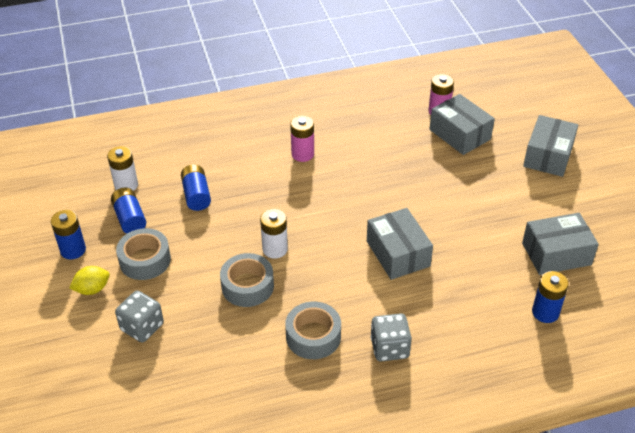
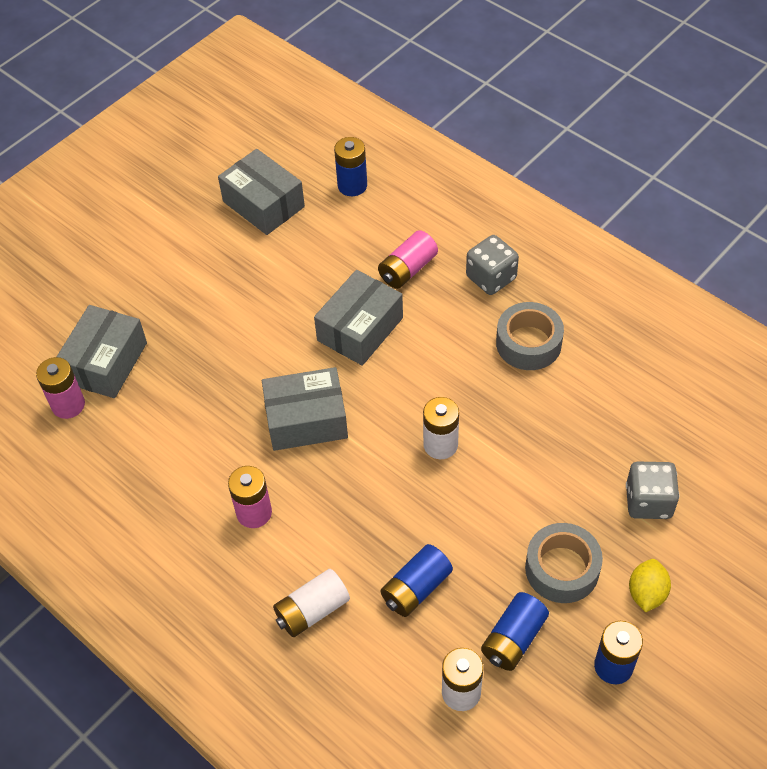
camera: 120 degrees left, 10 degrees up
yellow lemon [69,266,110,295] -> yellow lemon turned 75 degrees clockwise [629,559,671,613]
grey tape [220,253,274,307] -> none
grey box [523,115,578,177] -> grey box moved to [262,367,348,451]
none -> white battery [273,569,350,637]
none -> pink battery [378,230,438,289]

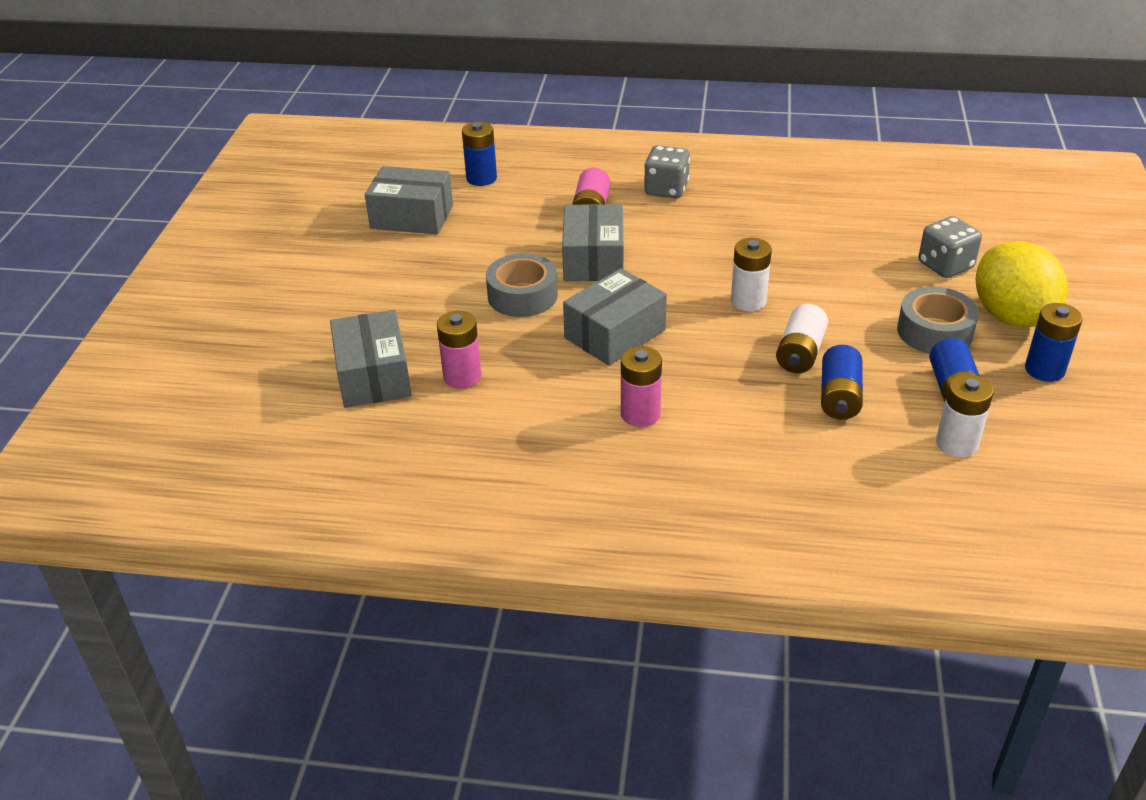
camera: 35 degrees left, 15 degrees down
pink battery [36,357,85,419] -> pink battery moved to [437,311,481,389]
white battery [273,569,350,637] -> white battery moved to [776,304,828,373]
grey tape [496,302,564,370] -> grey tape moved to [486,253,558,317]
yellow lemon [629,559,671,613] -> yellow lemon [976,241,1068,327], size x2.03

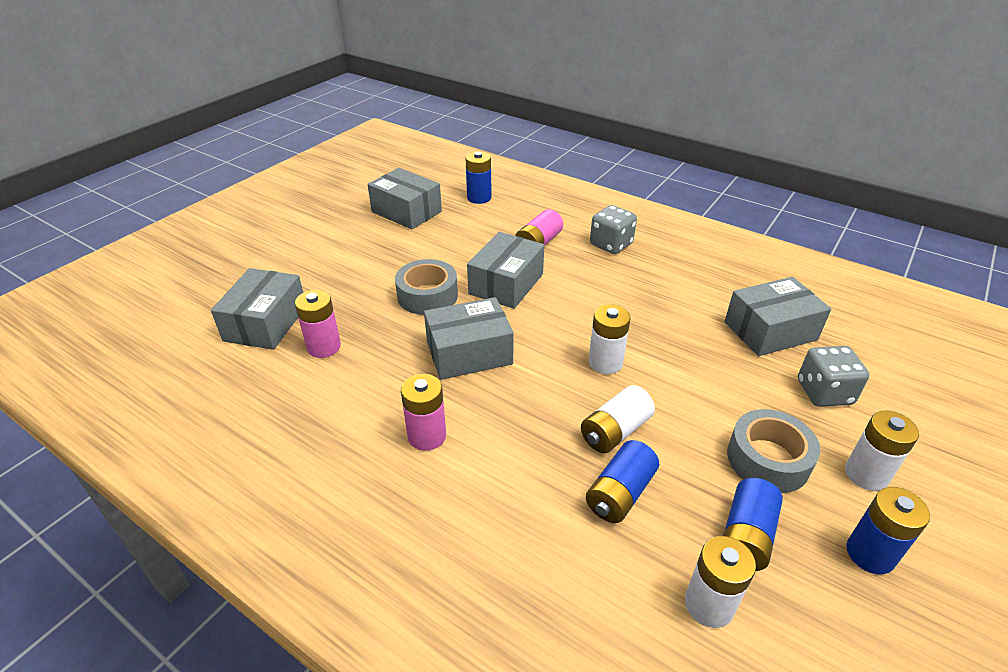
camera: 25 degrees right, 0 degrees up
yellow lemon [976,241,1068,327] -> white battery [845,410,919,491]
none -> grey box [725,277,831,356]

